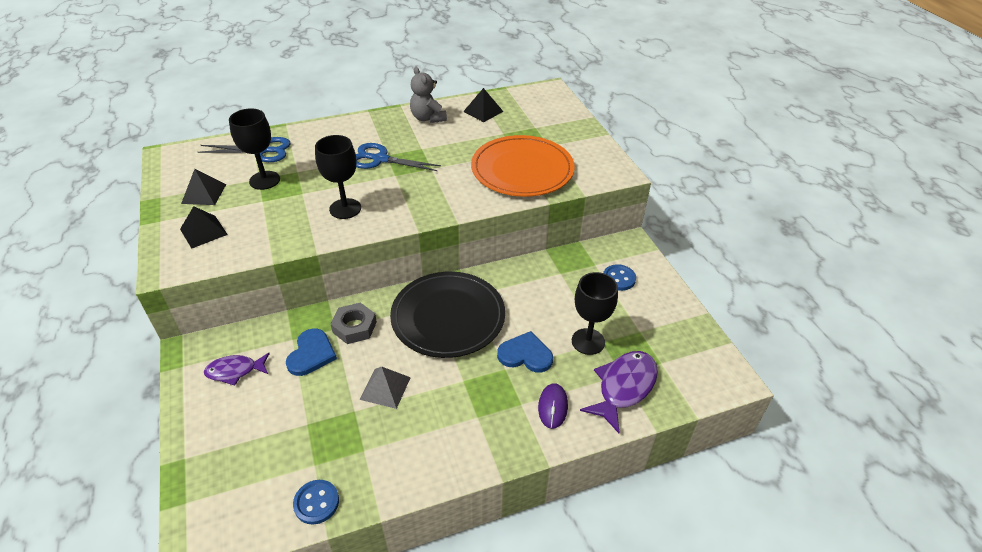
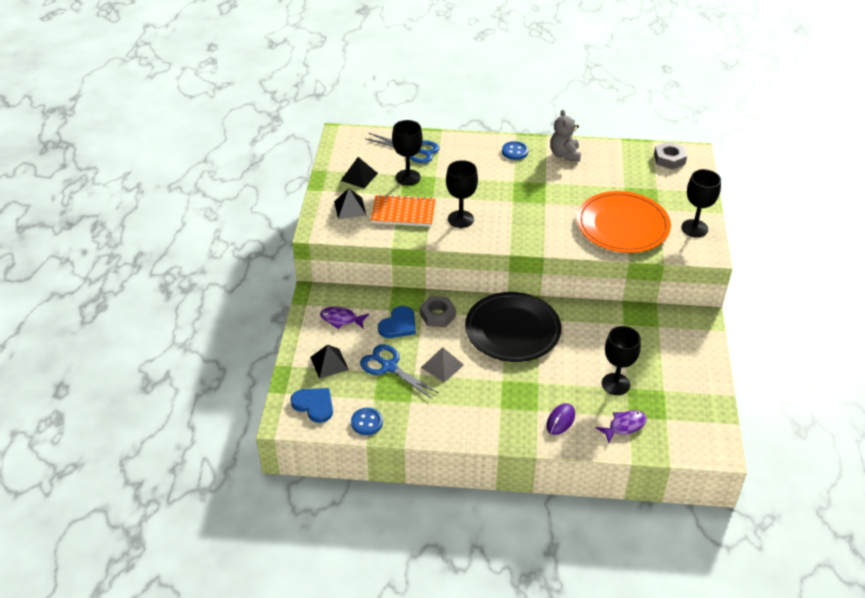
camera: 25 degrees right, 0 degrees up
blue scissors [356,143,441,171] -> blue scissors moved to [360,344,439,399]
black pyramid [463,88,504,122] -> black pyramid moved to [310,344,349,379]
blue heart [497,331,553,372] -> blue heart moved to [290,388,333,423]
purple fish [580,351,658,433] -> purple fish [596,410,647,443], size x0.64
blue button [603,264,636,291] -> blue button moved to [502,141,528,160]
none -> orange notebook [371,194,435,227]
none -> grey nut [654,141,687,170]
none -> black goblet [681,169,721,237]

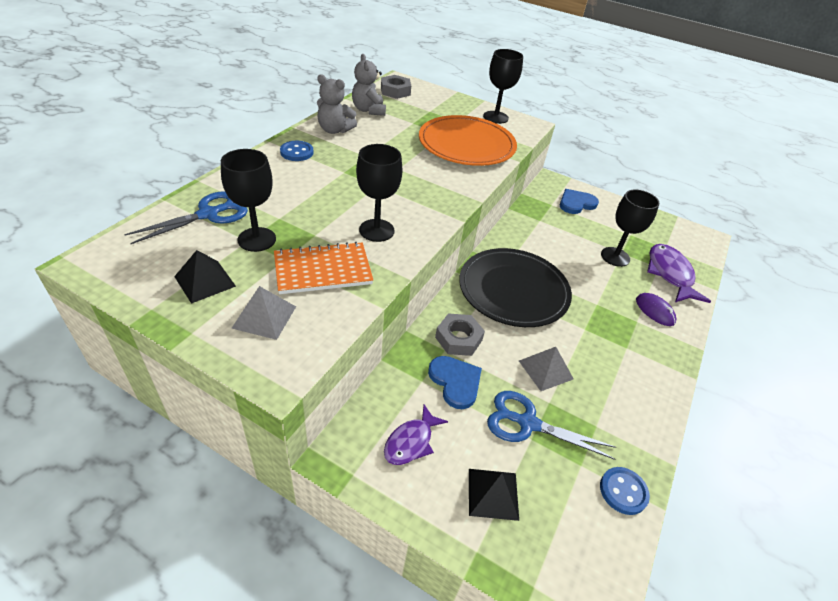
camera: 70 degrees left, 0 degrees up
blue heart [290,388,333,423] -> blue heart moved to [560,189,599,214]
black pyramid [334,188,367,219] -> grey pyramid [231,286,296,340]
blue scissors [360,344,439,399] -> blue scissors turned 45 degrees clockwise [487,391,616,460]
orange notebook [371,194,435,227] -> orange notebook turned 45 degrees clockwise [274,242,373,294]
purple fish [596,410,647,443] -> purple fish [647,244,711,303], size x1.57
none -> grey teddy bear [352,54,386,116]

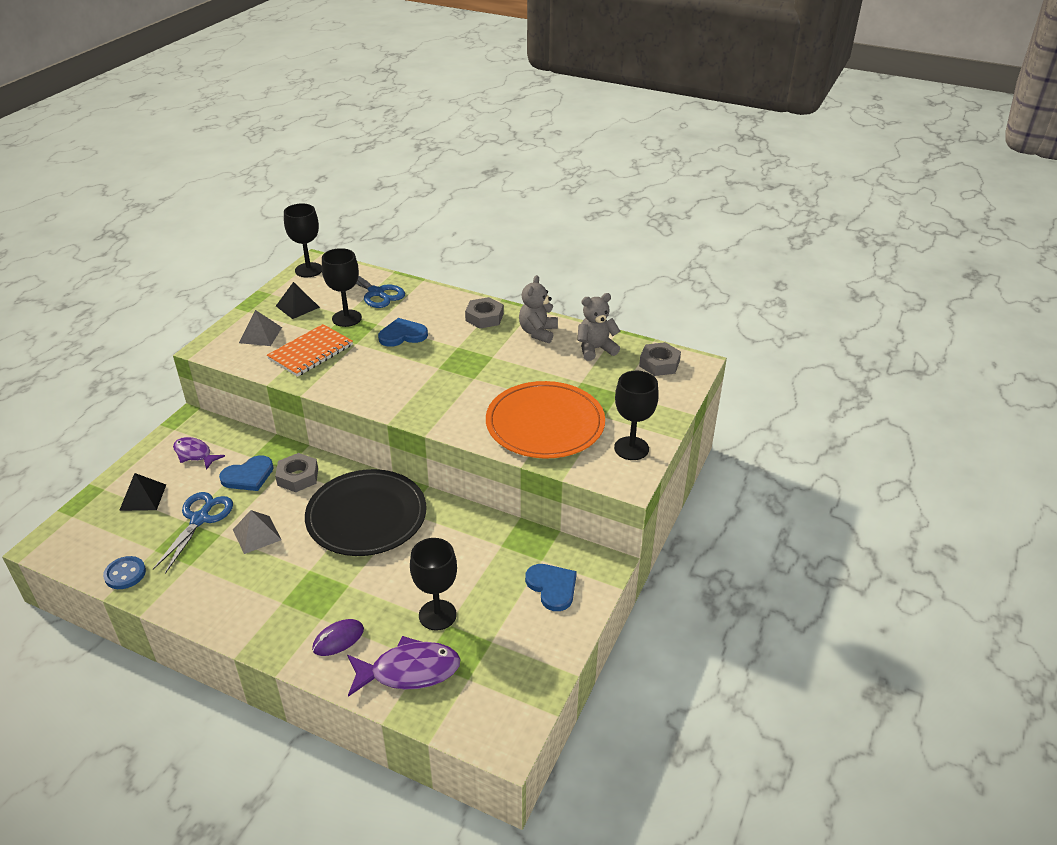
camera: 90 degrees right, 5 degrees down
orange notebook [274,242,373,294] -> orange notebook turned 60 degrees clockwise [267,324,353,377]
blue button [280,141,314,161] -> grey nut [465,297,504,329]
black goblet [356,144,403,242] -> black goblet moved to [284,203,322,277]
none -> blue heart [378,318,428,347]

